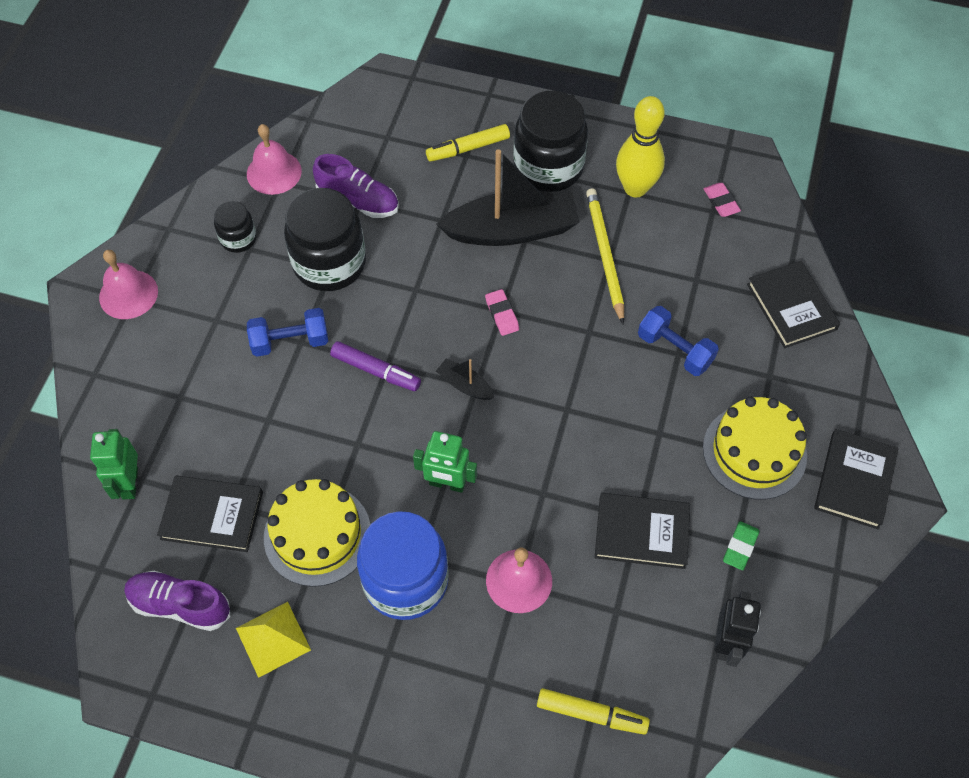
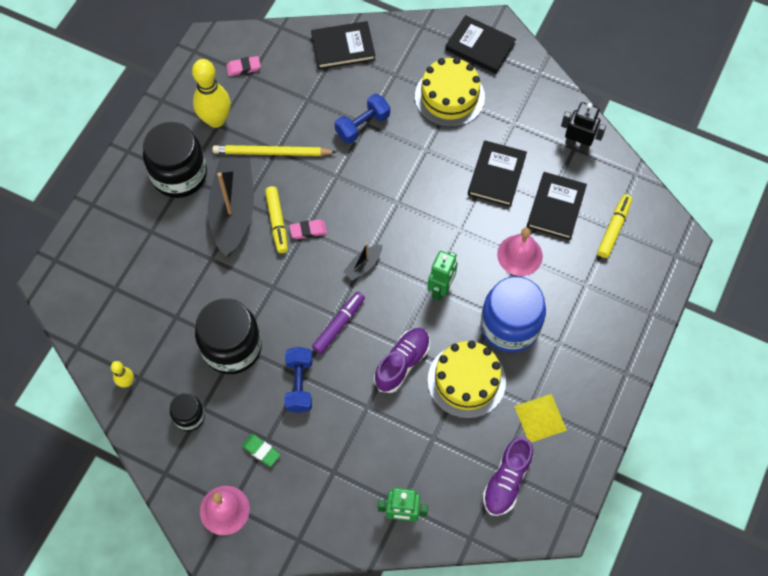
camera: 80 degrees left, 5 degrees up
black book [157,475,263,552] -> black book moved to [527,172,587,240]
pink bell [247,124,302,195] -> yellow bowling pin [111,361,134,387]
purple shoe [313,154,399,218] -> purple shoe moved to [374,328,430,393]
yellow marker [426,124,510,162] -> yellow marker moved to [265,186,288,253]
green eraser [723,521,759,570] -> green eraser moved to [242,434,280,467]

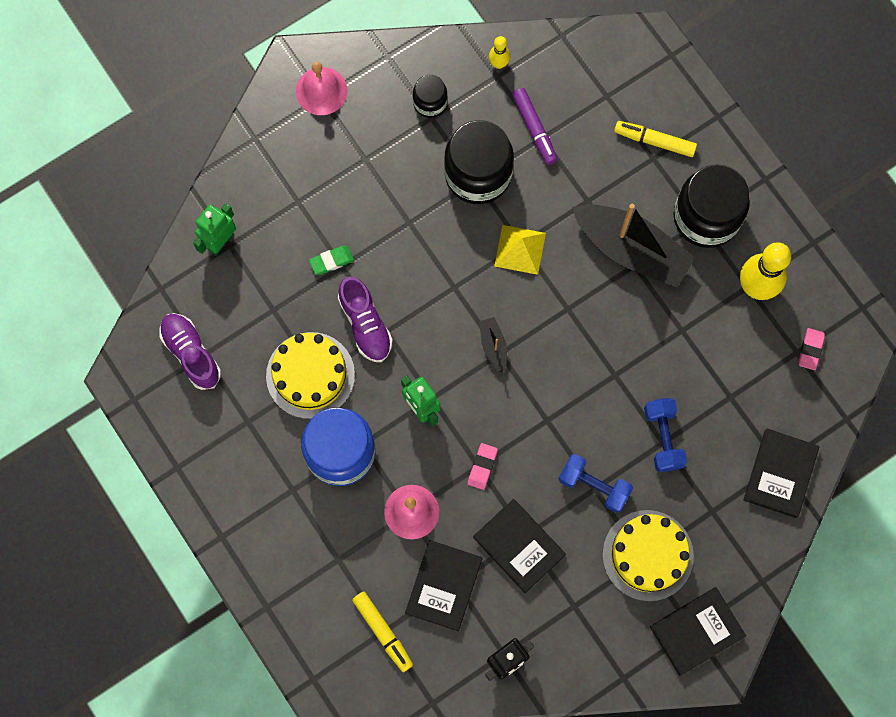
camera: 120 degrees right, 10 degrees up
yellow pencil [212,145,336,156] -> none
green eraser [242,434,280,467] -> green eraser moved to [309,246,354,275]
yellow marker [265,186,288,253] -> yellow marker moved to [614,121,697,157]
blue dumbbell [284,347,312,413] -> blue dumbbell moved to [559,454,633,513]
pink eraser [290,219,327,239] -> pink eraser moved to [467,443,498,490]
purple marker [312,292,365,354] -> purple marker moved to [512,88,557,165]
yellow pyramid [514,394,567,442] -> yellow pyramid moved to [494,225,546,275]
black book [527,172,587,240] -> black book turned 60 degrees clockwise [405,540,482,631]

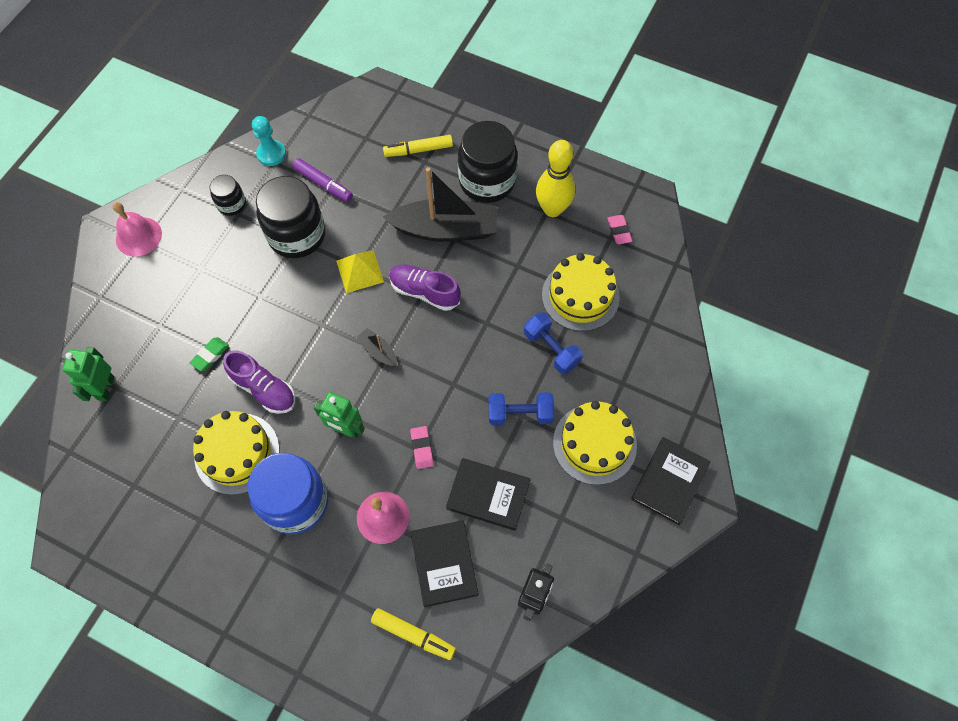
camera: 30 degrees left, 10 degrees down
purple shoe [159,313,221,390] -> purple shoe moved to [389,264,461,311]
yellow bowling pin [489,36,510,69] -> turquoise pawn [252,116,286,166]
black book [743,428,819,518] -> none
none -> yellow cake [542,253,620,331]

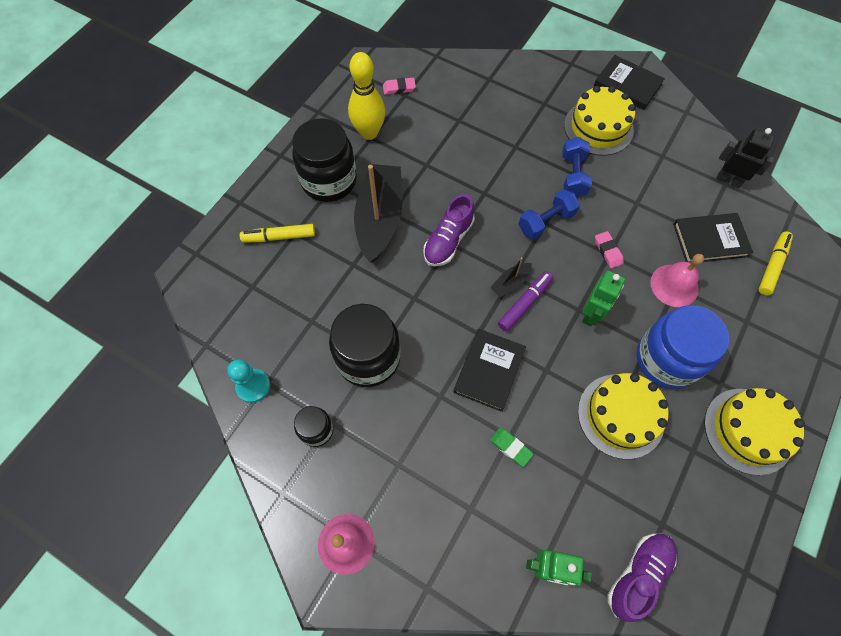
camera: 85 degrees left, 0 degrees up
purple shoe [223,350,295,414] -> purple shoe moved to [608,534,677,622]
purple marker [292,158,353,202] -> purple marker moved to [498,271,553,332]
yellow pyramid [336,250,384,293] -> none
yellow marker [383,135,453,157] -> yellow marker turned 90 degrees clockwise [240,224,315,243]
pink eraser [410,426,434,469] -> pink eraser turned 75 degrees clockwise [595,231,624,268]
black book [446,458,531,531] -> black book moved to [453,329,526,412]
blue dumbbell [524,312,583,374] -> blue dumbbell moved to [519,189,580,240]
yellow cake [542,253,620,331] -> yellow cake moved to [704,388,805,475]

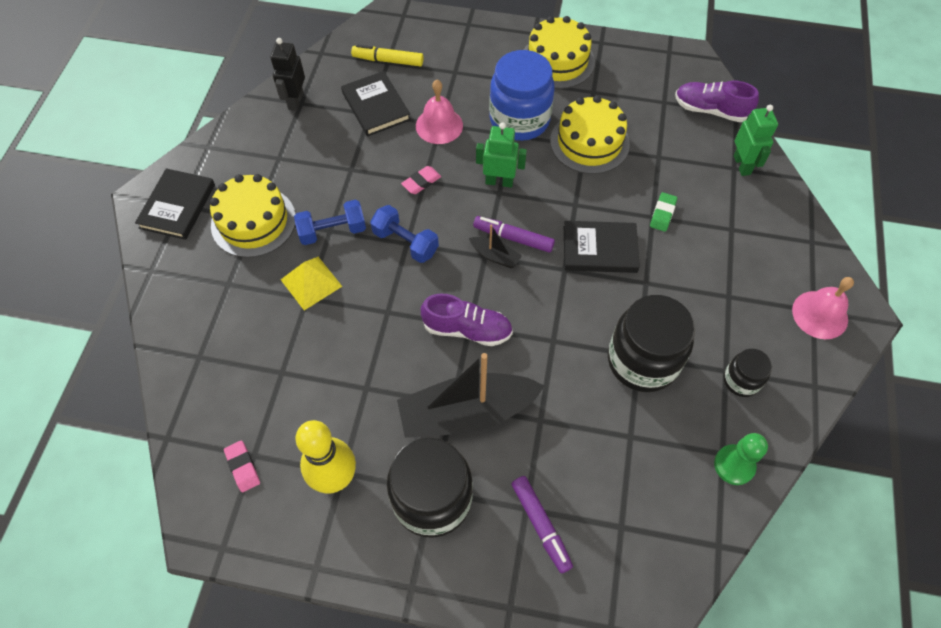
camera: 110 degrees left, 5 degrees down
turquoise pawn [227,359,271,403] -> green pawn [714,433,768,485]
yellow marker [240,224,315,243] -> purple marker [511,476,573,574]
none -> yellow pyramid [281,257,342,310]

